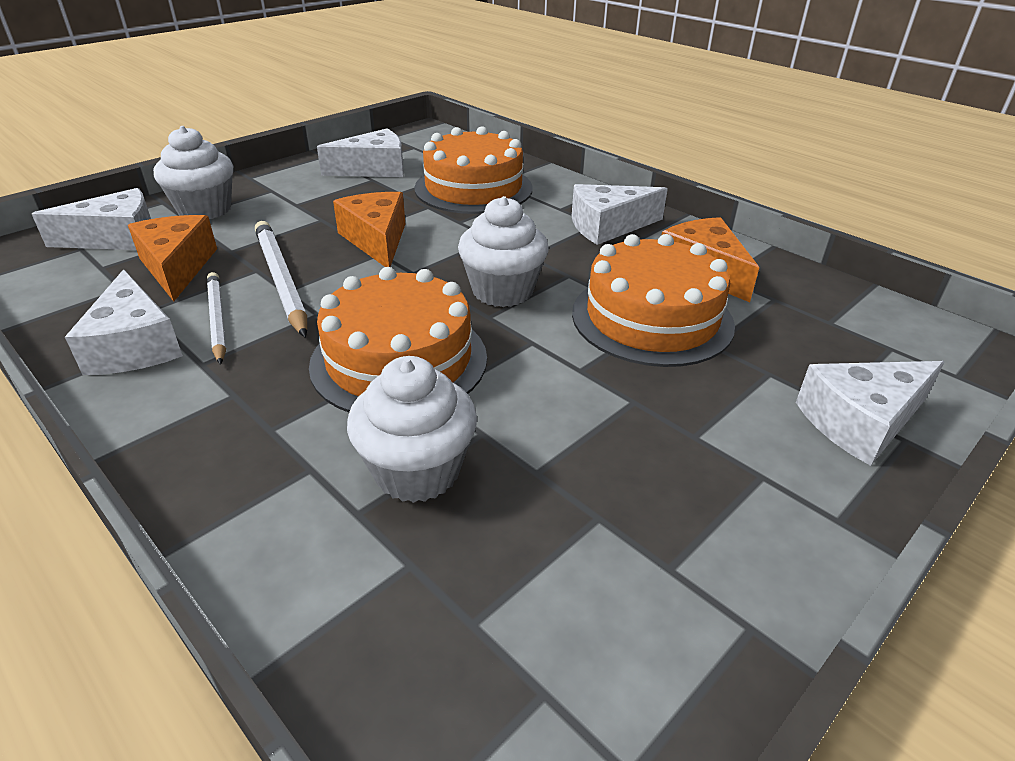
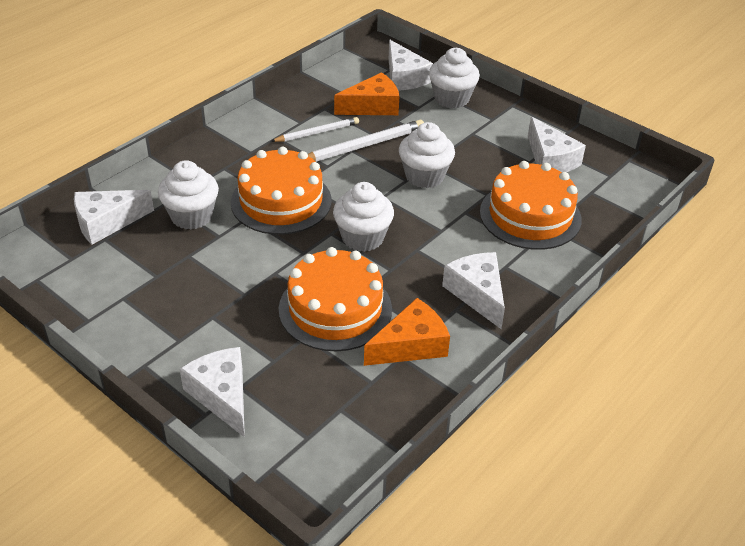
camera: 85 degrees right, 5 degrees up
white cheese [65,269,183,375] -> white cheese moved to [74,190,154,245]
orange cheese [333,192,405,267] -> white cupcake [399,122,455,188]

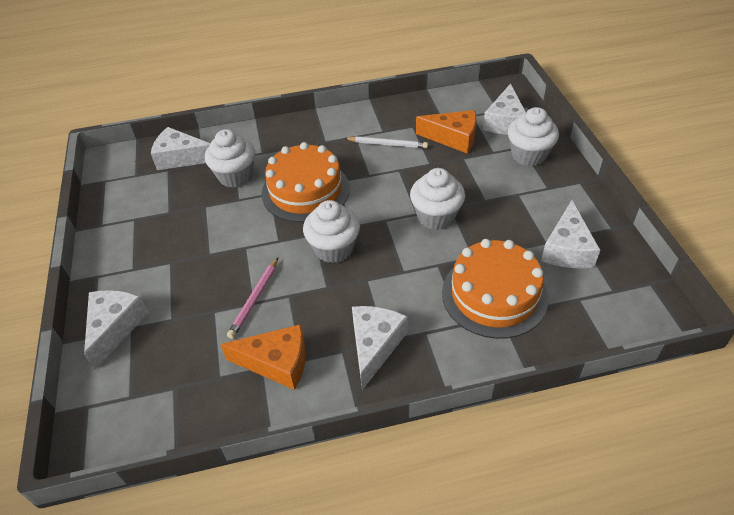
camera: 40 degrees right, 5 degrees up
orange cake [279,247,392,351] -> pink pencil [227,258,278,339]
white pencil [308,120,424,162] -> none

